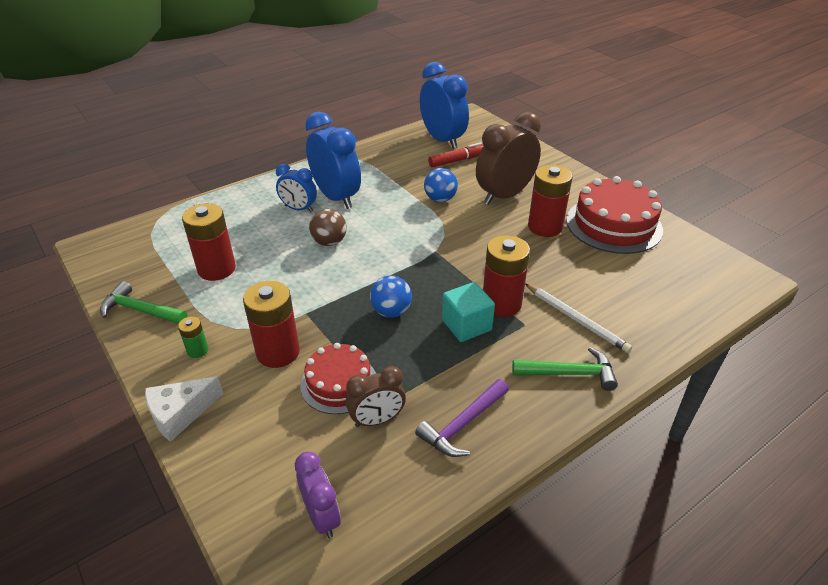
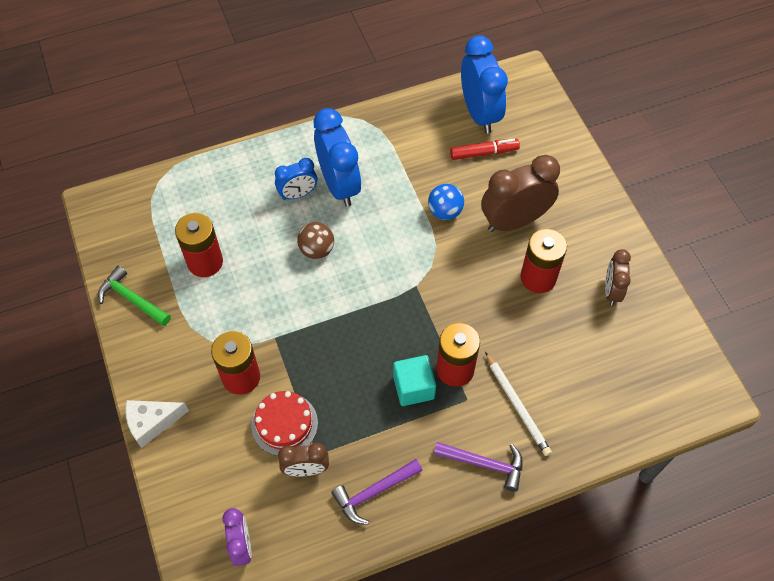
camera: 15 degrees right, 20 degrees up
green battery [178,317,208,358] -> none
blue clock [276,164,317,212] -> blue clock turned 60 degrees counterclockwise [275,158,317,200]
blue ball [370,275,412,318] -> none
green hammer [512,347,618,391] -> purple hammer [434,442,523,492]
red cake [566,176,663,254] -> brown clock [605,249,631,306]

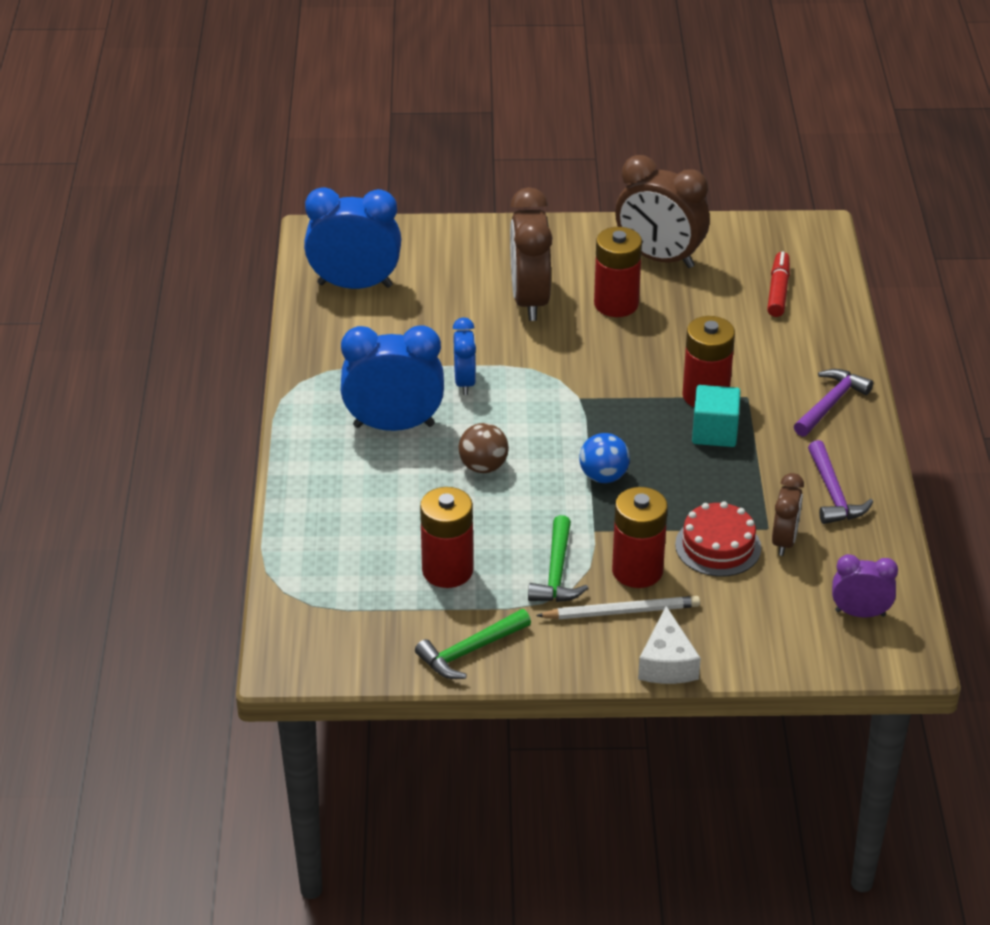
camera: 70 degrees left, 20 degrees down
blue clock [275,158,317,200] -> blue clock moved to [453,317,476,395]
blue ball [428,184,464,220] -> blue ball moved to [579,433,630,483]
red marker [450,139,520,160] -> red marker moved to [767,251,790,317]
white pencil [485,352,552,456] -> white pencil moved to [536,596,700,619]
brown clock [605,249,631,306] -> brown clock [615,155,710,268], size x1.78
none -> green hammer [528,515,588,602]

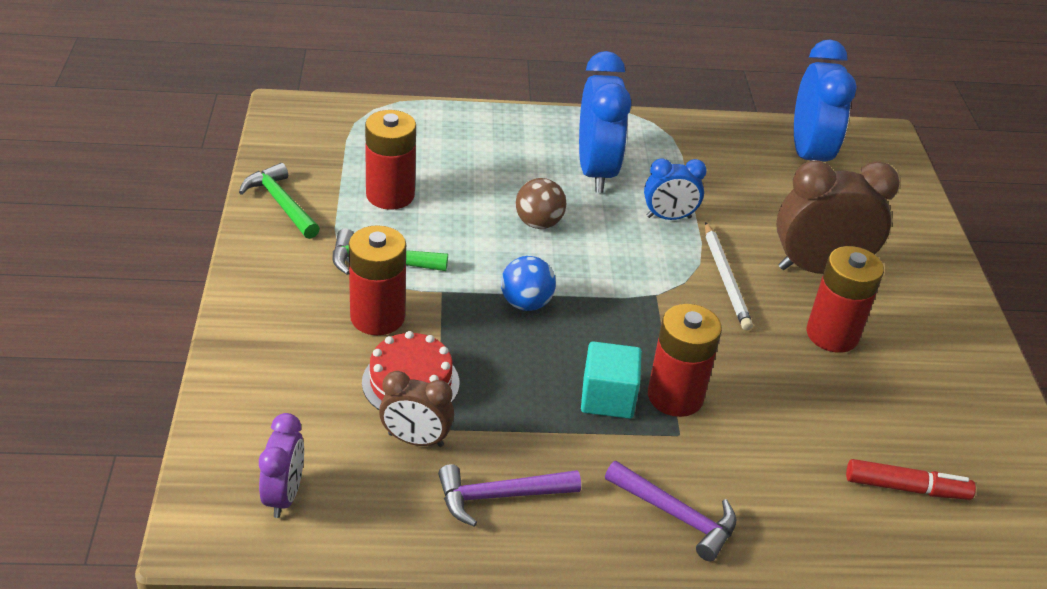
camera: 85 degrees right, 0 degrees up
white pencil [536,596,700,619] -> white pencil moved to [705,222,753,331]
brown clock [615,155,710,268] -> none
white cheese [638,606,701,684] -> none

